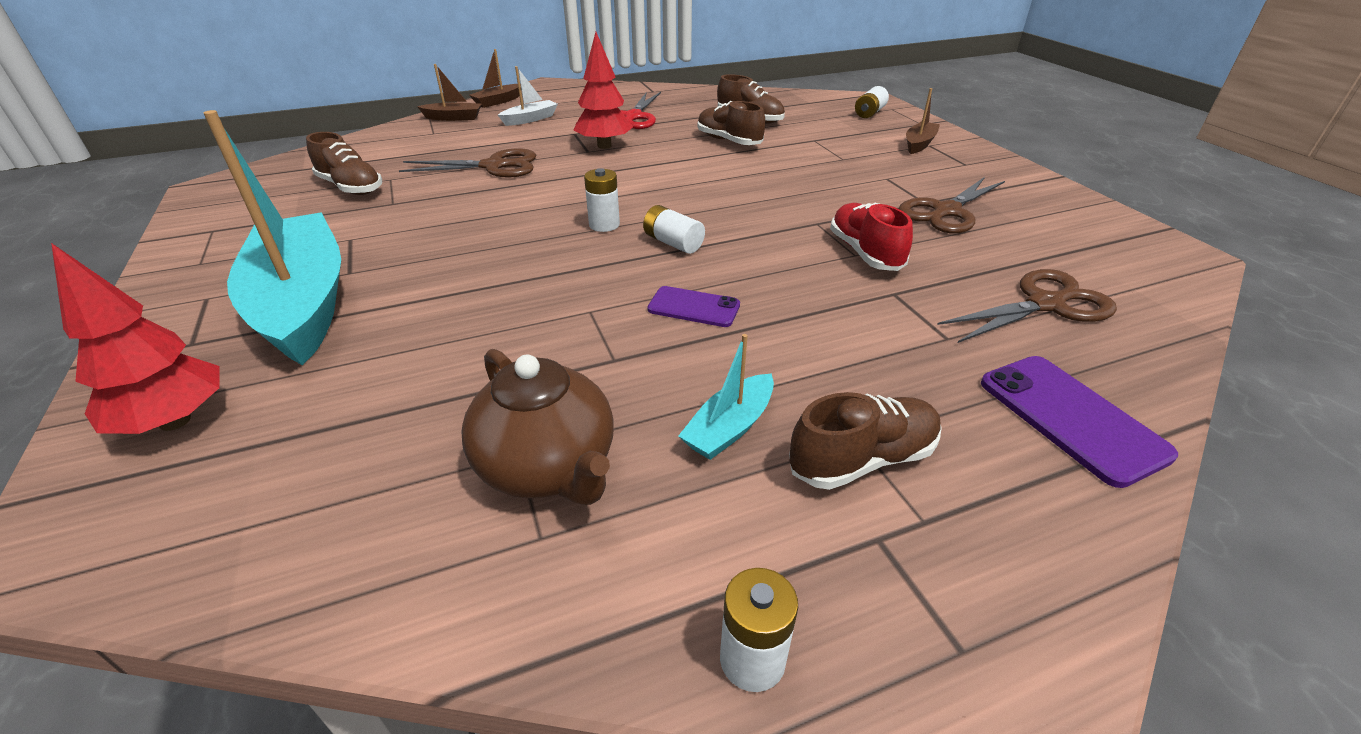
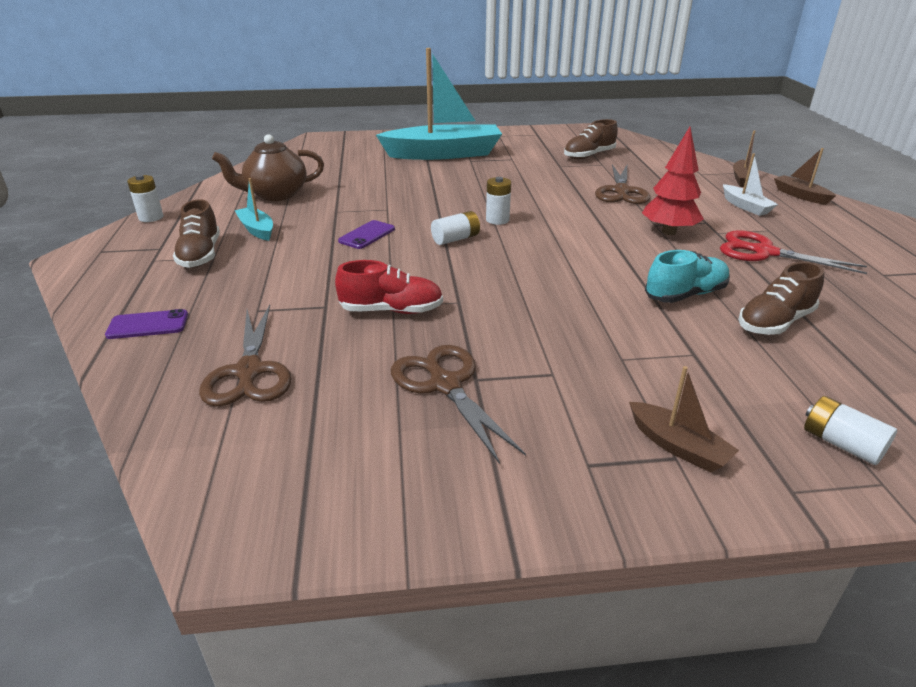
camera: 105 degrees right, 5 degrees down
red tree [51,243,220,434] -> none
brown shoe [697,101,765,145] -> turquoise shoe [645,250,730,303]
purple phone [981,356,1178,488] -> purple phone [105,309,188,339], size x0.64

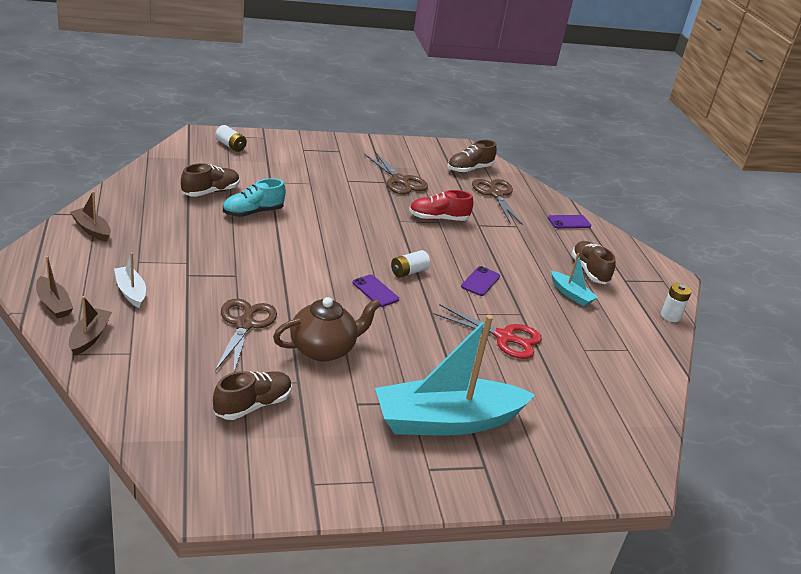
camera: 170 degrees right, 0 degrees up
brown teapot [212,134,324,201] -> brown teapot moved to [273,297,381,362]
white battery [486,177,511,225] -> purple phone [353,275,399,307]
brown boat [629,366,739,473] -> brown boat moved to [70,191,111,242]
red tree [642,127,704,235] -> none
red scissors [720,230,867,274] -> red scissors moved to [433,304,542,359]
none -> brown shoe [448,140,497,173]

